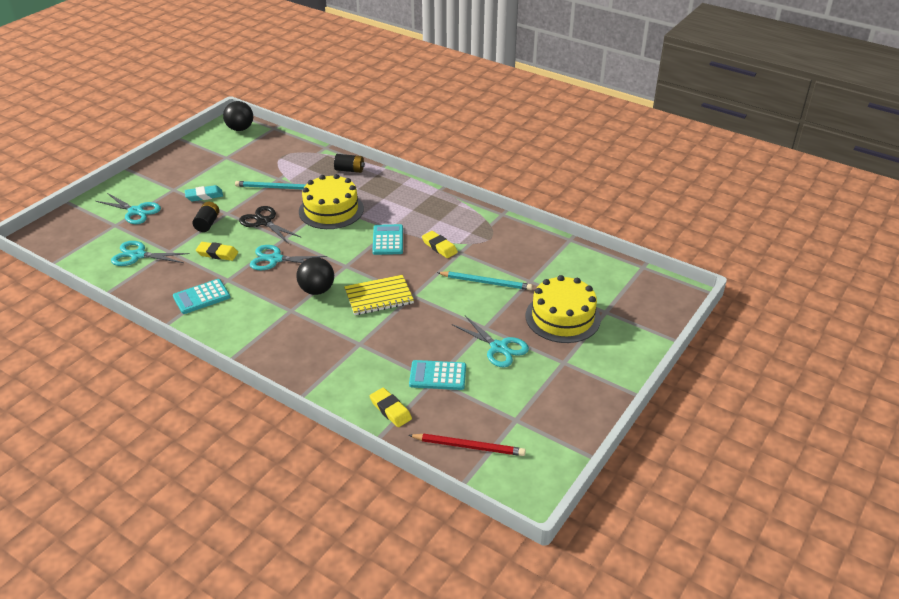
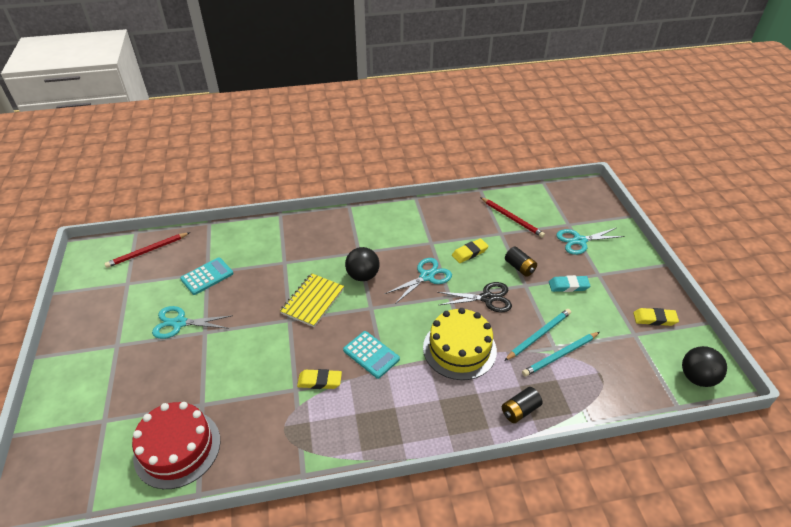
camera: 135 degrees right, 5 degrees up
turquoise scissors [111,241,190,266] -> red pencil [480,197,545,238]
turquoise calculator [173,279,230,314] -> none
turquoise eraser [185,185,223,201] -> turquoise eraser turned 60 degrees clockwise [549,275,590,292]
yellow eraser [370,388,412,427] -> yellow eraser moved to [633,308,679,326]
turquoise pencil [437,271,533,290] -> turquoise pencil moved to [522,332,600,377]
yellow cake [526,275,601,343] -> none
none -> red cake [132,402,220,489]

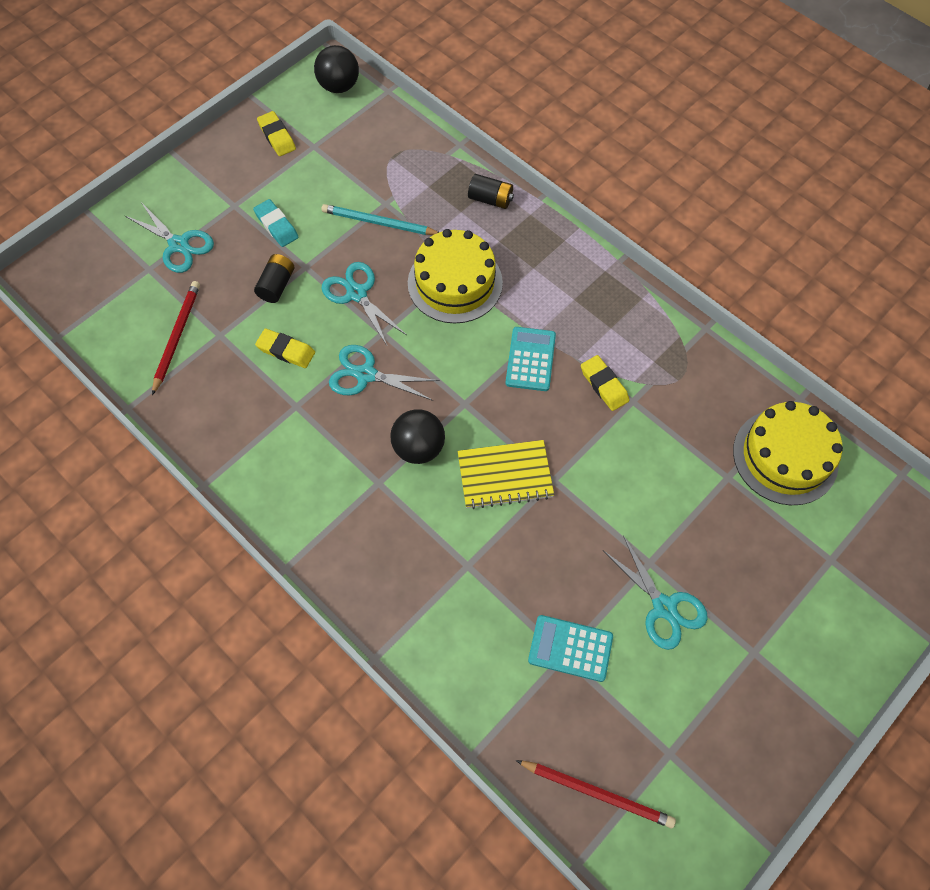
camera: 125 degrees left, 20 degrees up
red cake [132,402,220,489] -> yellow cake [733,401,843,505]
black scissors [437,282,512,312] -> turquoise scissors [321,262,406,345]
turquoise pencil [522,332,600,377] -> none

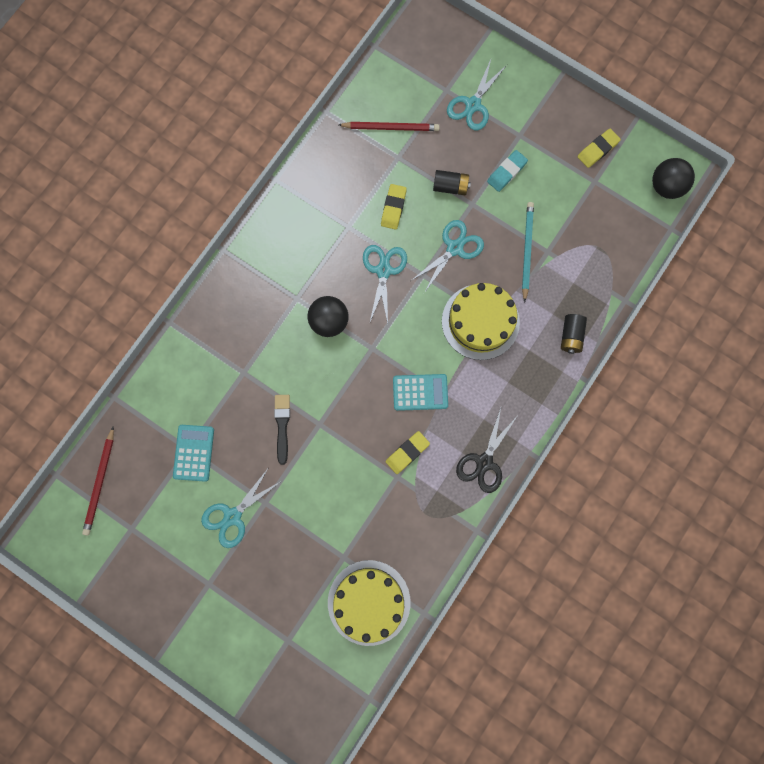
camera: 80 degrees right, 15 degrees up
yellow notebook [458,440,554,509] -> none
none -> black brush [274,395,290,465]
none -> black scissors [456,408,519,493]

